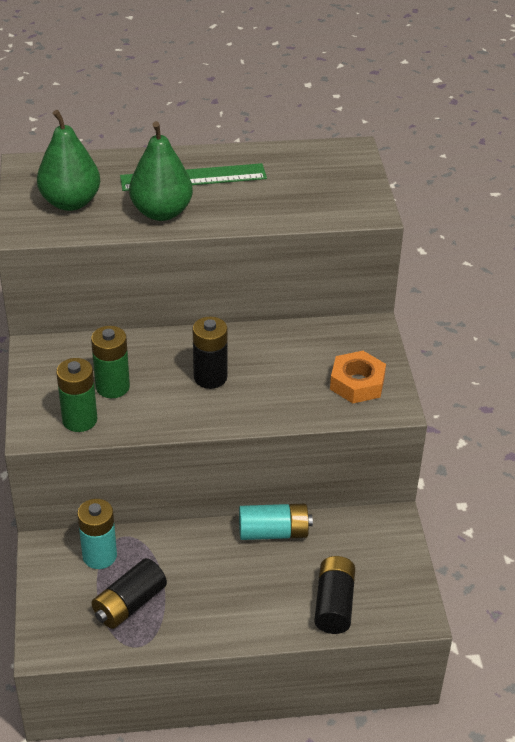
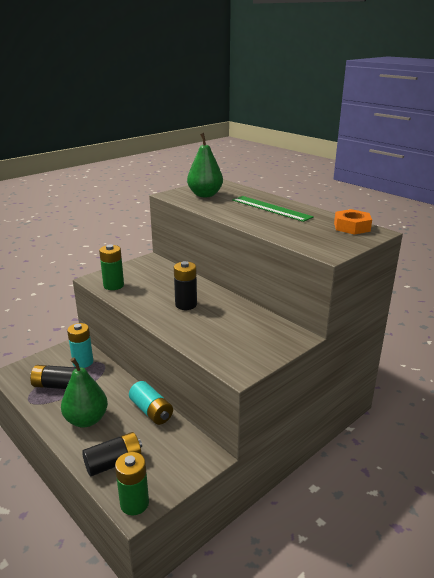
camera: 55 degrees right, 15 degrees down
green battery [91,326,130,398] -> green battery moved to [115,452,149,515]
green pear [129,121,193,221] -> green pear moved to [61,357,108,428]
orange nut [330,351,386,403] -> orange nut moved to [334,209,372,235]

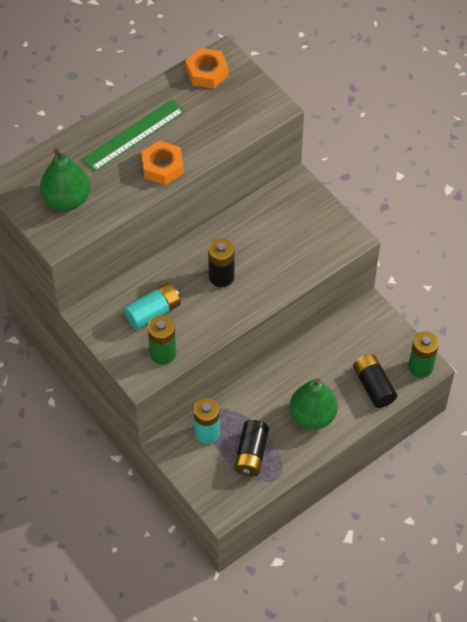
camera: 85 degrees left, 30 degrees up
turquoise battery [129,381,173,425] -> turquoise battery moved to [124,283,181,330]
none -> orange nut [141,141,184,185]

